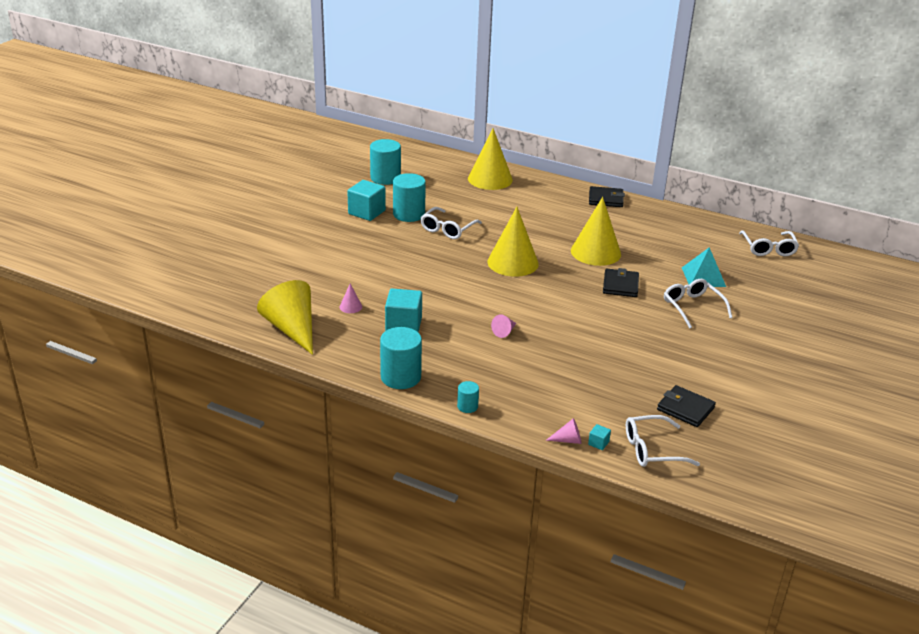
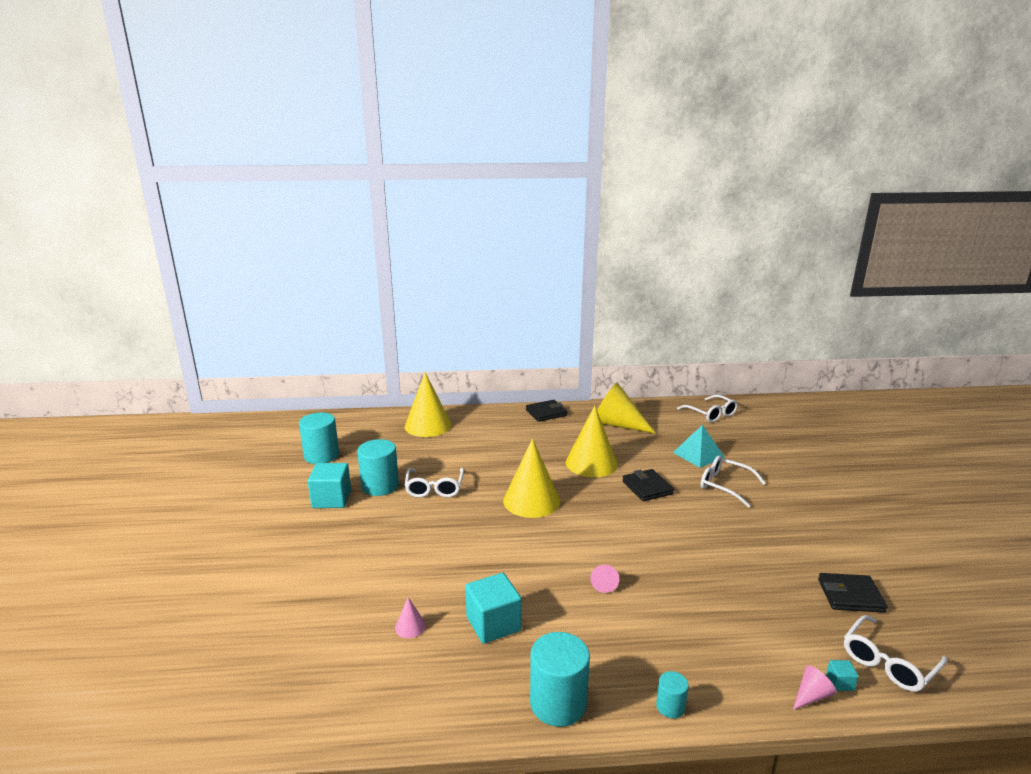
camera: 30 degrees left, 10 degrees down
yellow cone [257,280,313,355] -> yellow cone moved to [597,382,656,434]

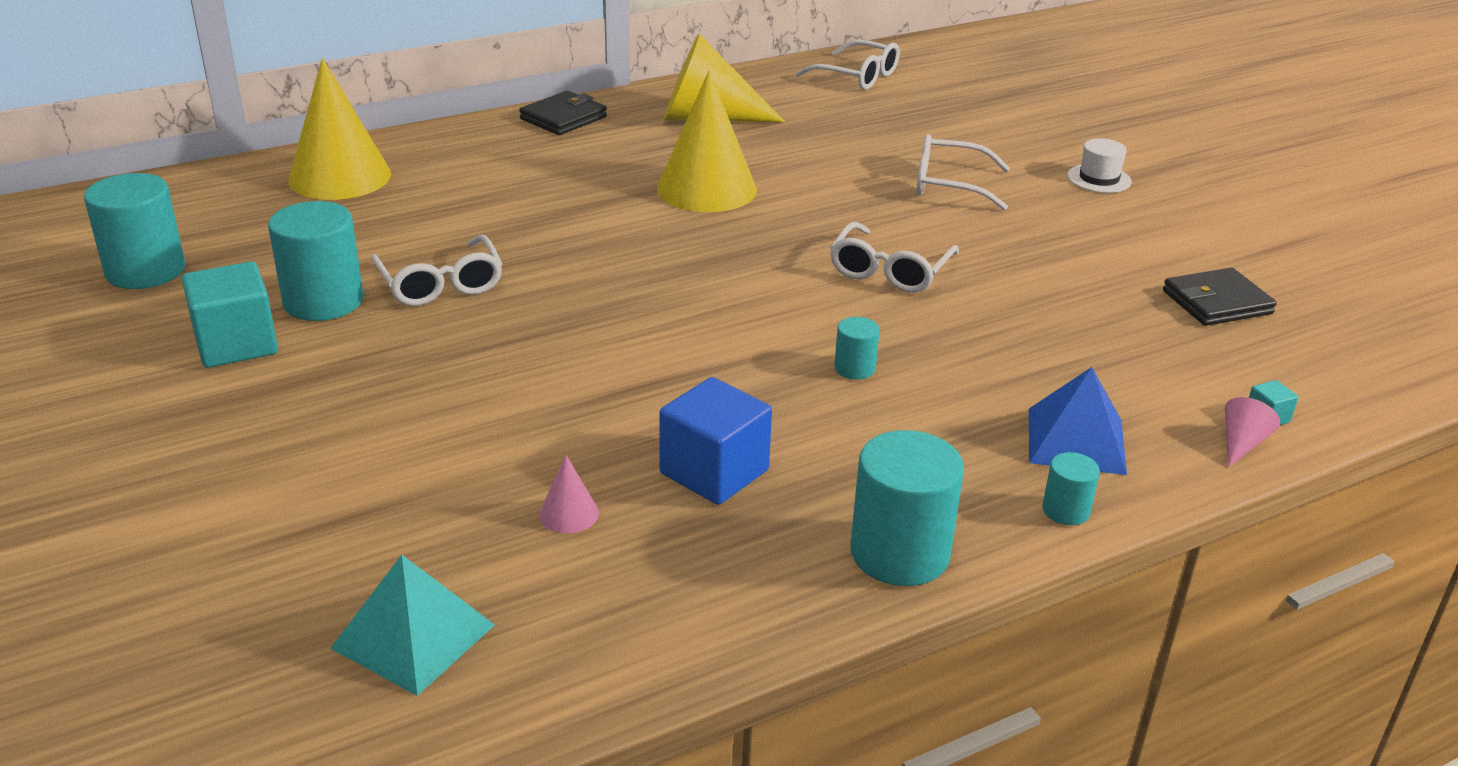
camera: 25 degrees left, 10 degrees up
turquoise cube [465,573,522,644] -> blue cube [659,377,772,505]
yellow cone [503,438,560,518] -> none
pink cone [590,565,619,593] -> turquoise cylinder [834,317,880,380]
black wallet [622,469,674,501] -> none
turquoise pyramid [673,425,725,468] -> turquoise pyramid moved to [330,555,495,696]
white glasses [844,615,948,692] -> white glasses moved to [830,222,959,293]
none -> blue pyramid [1029,367,1127,475]
none -> white hat [1067,138,1132,193]

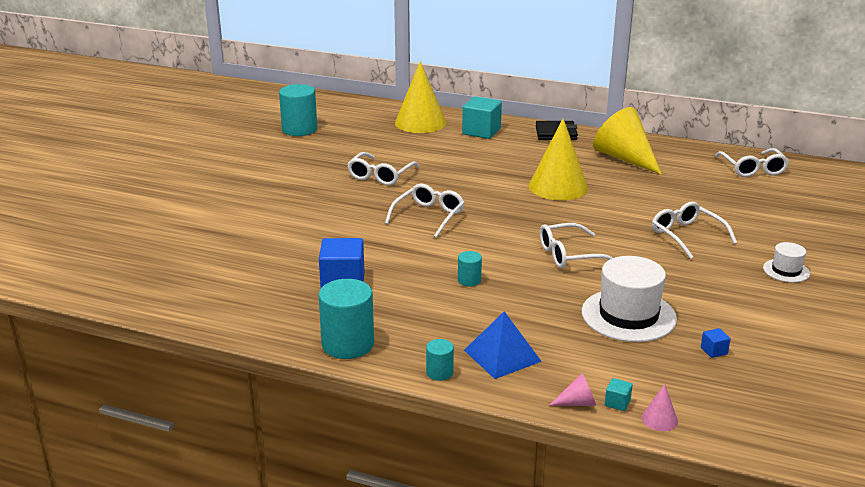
camera: 50 degrees right, 5 degrees down
turquoise cube [182,261,278,368] -> turquoise cube moved to [462,96,502,139]
turquoise cylinder [268,201,363,321] -> none
turquoise pyramid [330,555,495,696] -> none
pink cone [539,455,599,534] -> pink cone moved to [642,384,678,431]
black wallet [1163,268,1277,326] -> blue cube [701,328,731,358]
none -> white glasses [385,184,465,238]
none -> white hat [581,256,677,342]

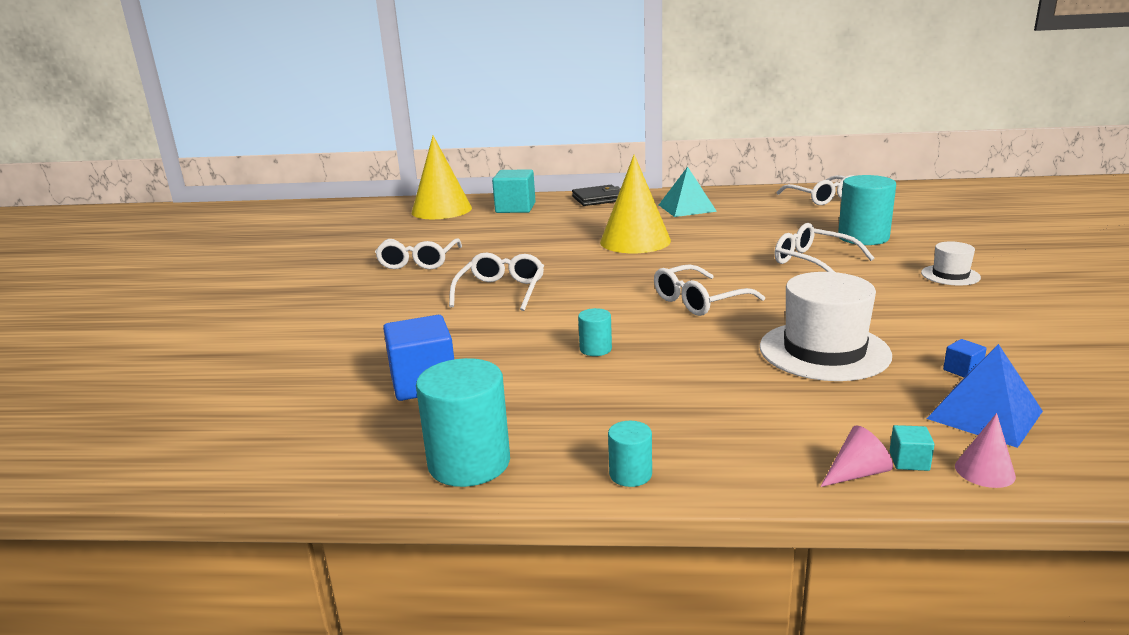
camera: 15 degrees left, 5 degrees down
turquoise cylinder [279,84,317,136] -> turquoise cylinder moved to [838,175,896,245]
blue pyramid [464,311,542,379] -> blue pyramid moved to [927,344,1043,448]
yellow cone [593,107,662,175] -> turquoise pyramid [659,167,717,217]

